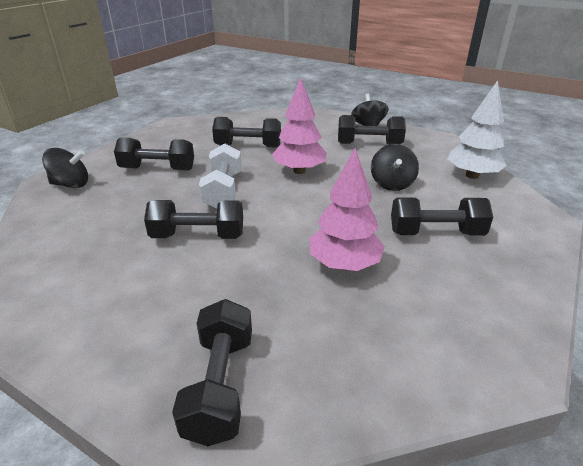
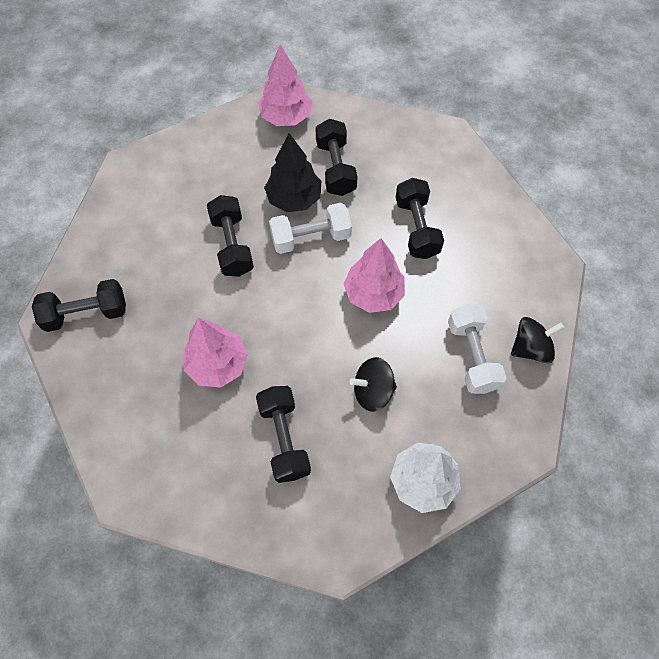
camera: 75 degrees right, 30 degrees up
black spinning top [42,148,88,188] -> pink tree [258,45,312,126]
black dumbbell [338,115,406,145] -> white dumbbell [448,304,506,394]
none -> black tree [264,133,321,212]

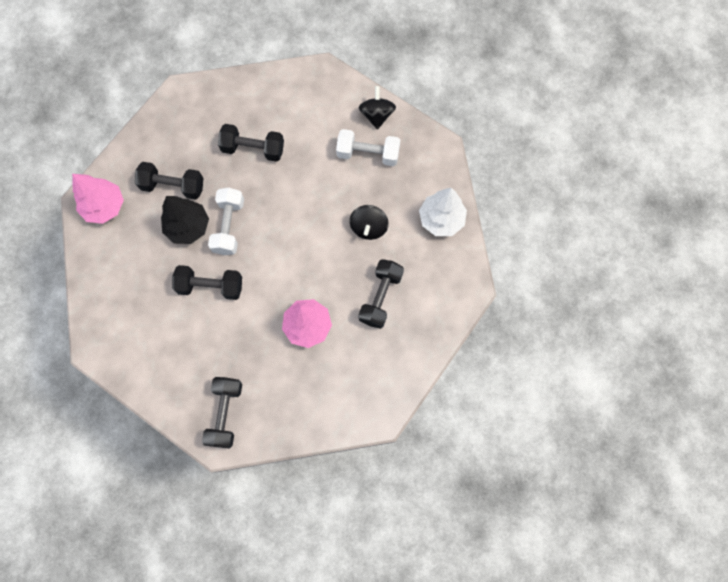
camera: 70 degrees left, 10 degrees up
black dumbbell [256,386,311,483] -> black dumbbell turned 75 degrees counterclockwise [359,259,404,329]
pink tree [344,238,405,313] -> none

